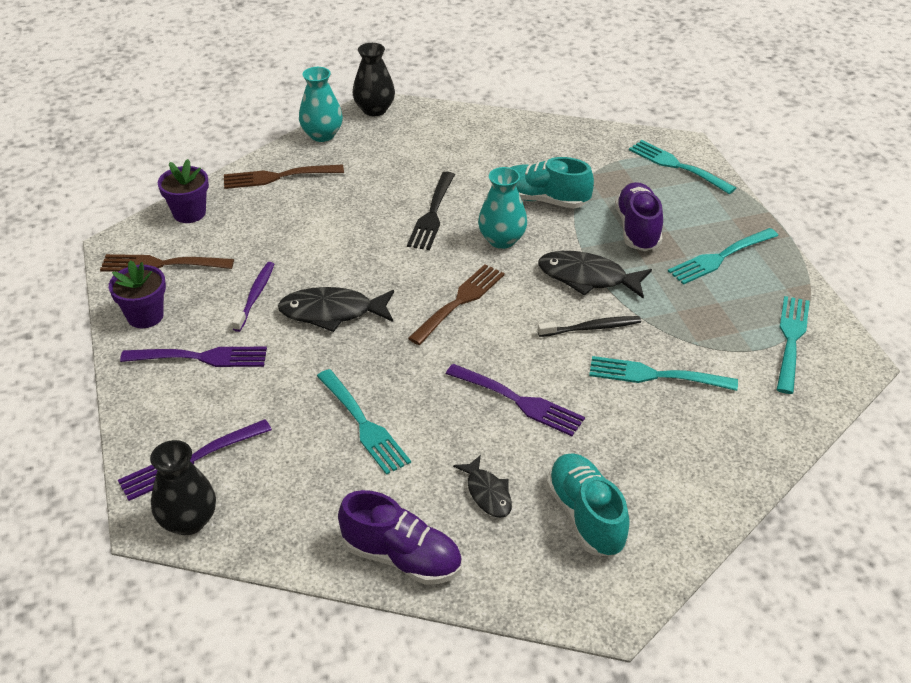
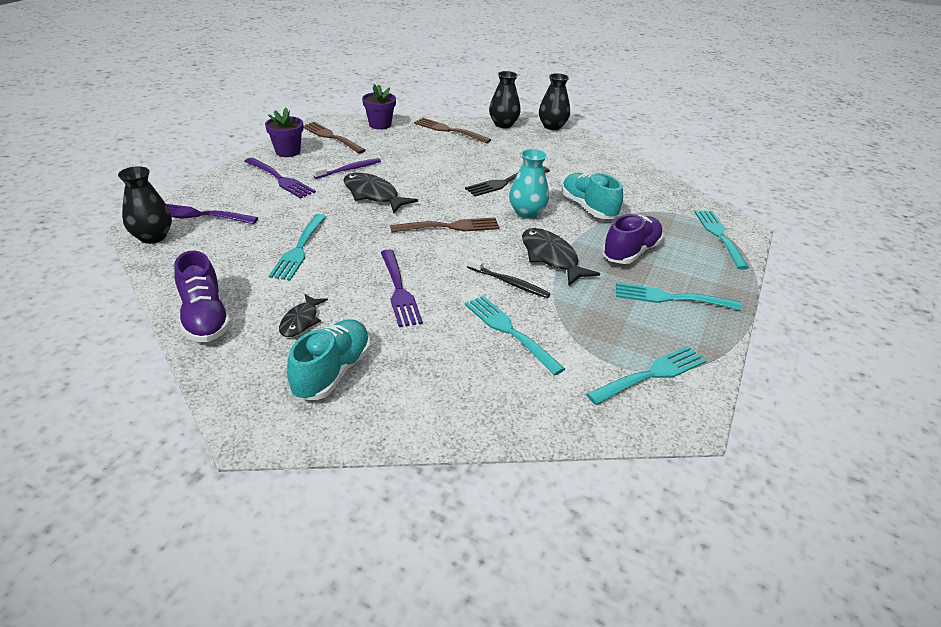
camera: 40 degrees right, 5 degrees down
turquoise vase [299,67,343,142] -> black vase [489,71,521,128]

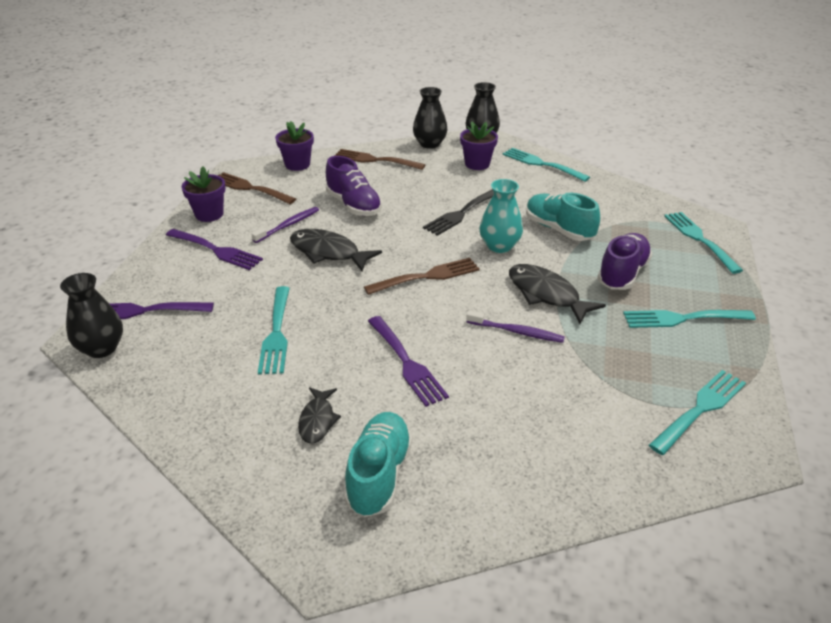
camera: 10 degrees left, 0 degrees up
purple shoe [174,251,231,342] -> purple shoe moved to [326,156,382,216]
turquoise fork [465,296,565,376] -> turquoise fork moved to [503,148,590,182]
black toothbrush [467,257,550,298] -> purple toothbrush [466,311,565,343]
none -> purple flower pot [460,121,498,170]

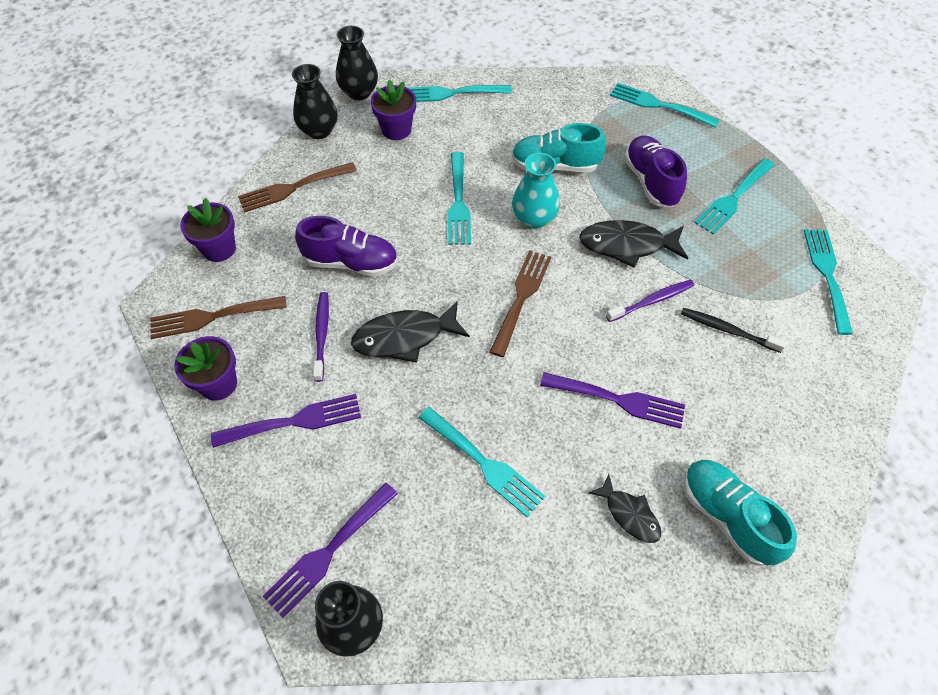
camera: 45 degrees left, 20 degrees up
black fork [423,190,494,236] -> turquoise fork [448,152,471,245]
none -> black toothbrush [681,308,787,353]

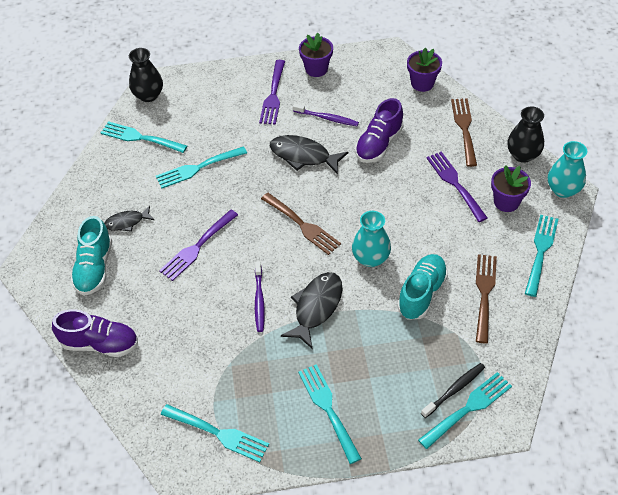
camera: 115 degrees right, 5 degrees down
brown fork [150,296,287,339] -> brown fork moved to [476,254,497,343]
purple fork [263,483,398,618] -> purple fork moved to [427,151,488,222]
black vase [336,26,378,100] -> turquoise vase [548,141,587,198]
black fish [351,300,470,363] -> black fish turned 75 degrees counterclockwise [270,135,348,175]
turquoise fork [448,152,471,245] -> turquoise fork moved to [100,121,187,153]
purple shoe [624,136,687,208] -> purple shoe moved to [52,309,138,357]
black toothbrush [681,308,787,353] -> black toothbrush moved to [421,363,485,418]
turquoise shoe [684,460,797,566] -> turquoise shoe turned 105 degrees clockwise [70,216,112,296]

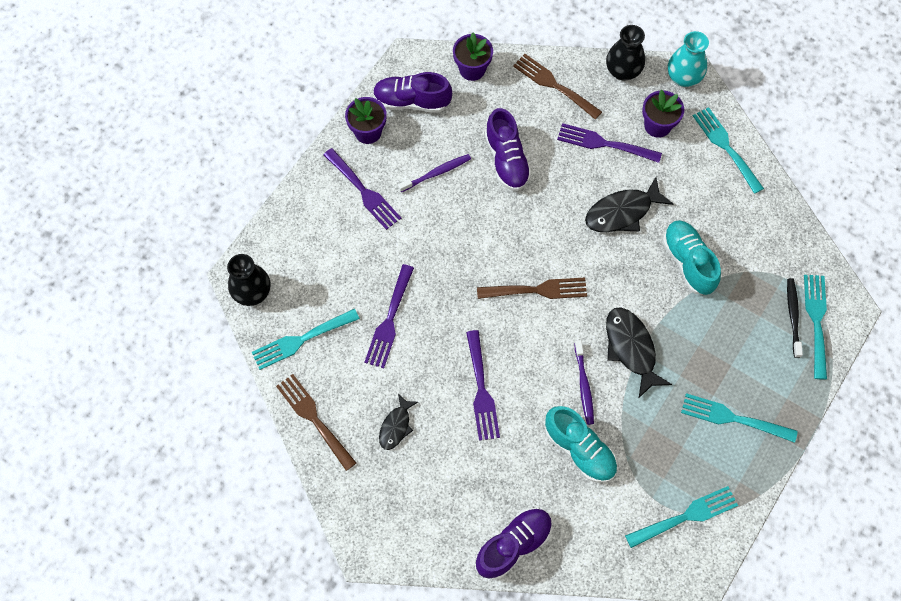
camera: 50 degrees left, 15 degrees up
turquoise shoe [70,216,112,296] -> turquoise shoe moved to [545,406,617,483]
turquoise fork [156,146,247,188] -> purple fork [364,264,414,368]
purple toothbrush [255,261,265,332] -> purple toothbrush turned 45 degrees clockwise [574,340,594,425]
black fish [270,135,348,175] -> black fish moved to [585,177,673,232]
turquoise vase [352,211,391,267] -> none
brown fork [476,254,497,343] -> brown fork moved to [276,374,356,471]
none -> purple shoe [373,72,452,113]

